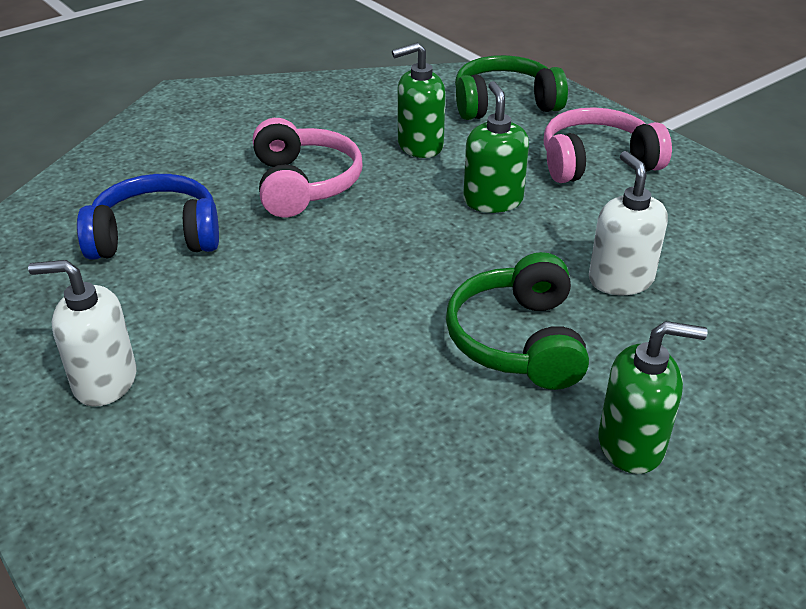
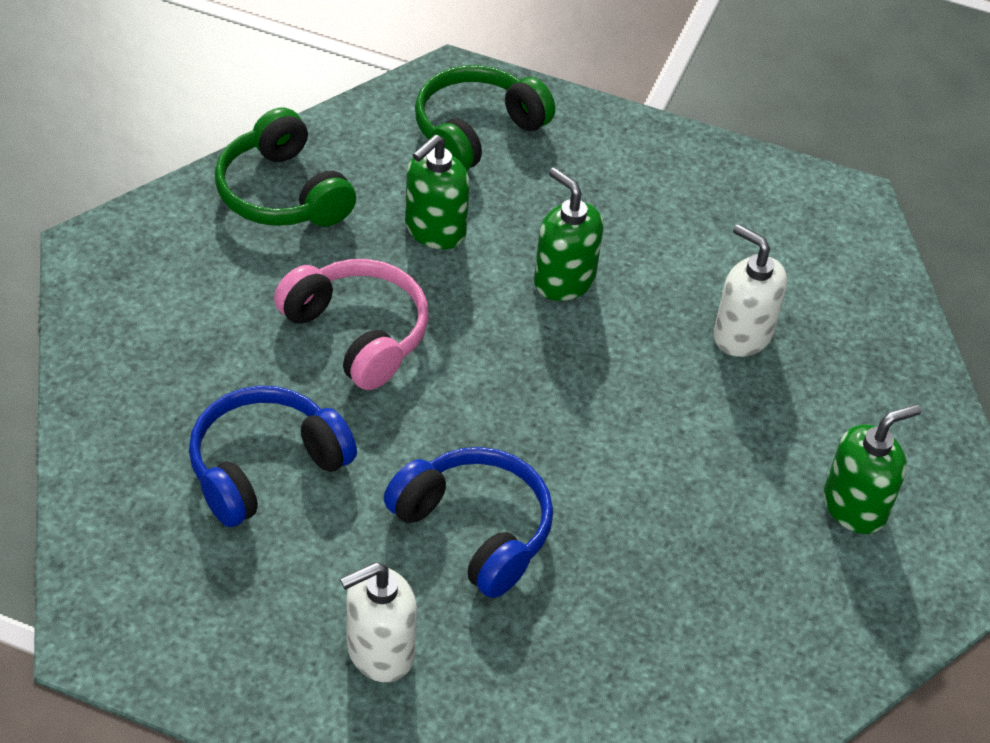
camera: 35 degrees left, 10 degrees up
green headphones [446,252,589,390] -> green headphones moved to [215,108,356,227]
pink headphones [544,107,672,183] -> none
none -> blue headphones [384,447,553,598]

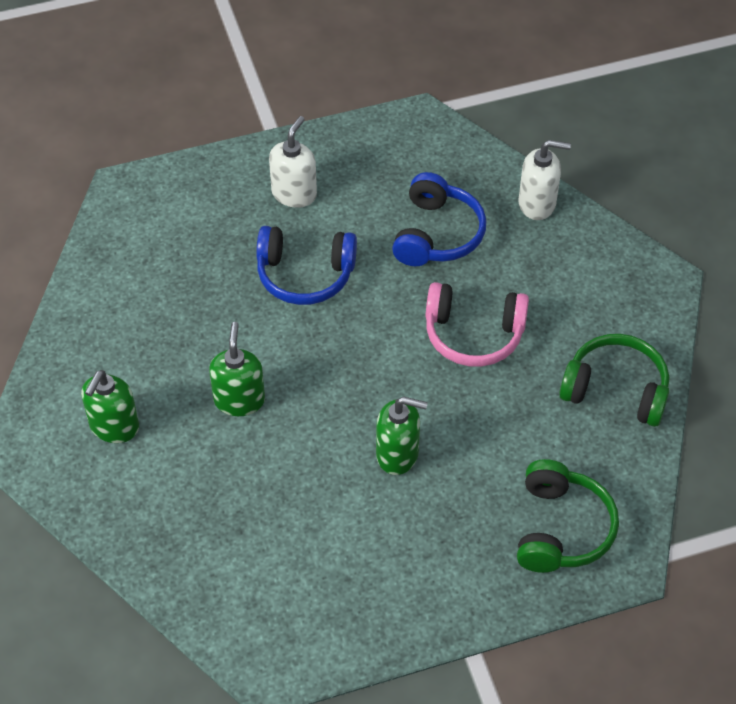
camera: 145 degrees right, 5 degrees up
green soap dispenser [405,135,470,249] -> green soap dispenser moved to [209,322,265,416]
white soap dispenser [714,224,787,357] -> white soap dispenser moved to [518,140,571,220]

